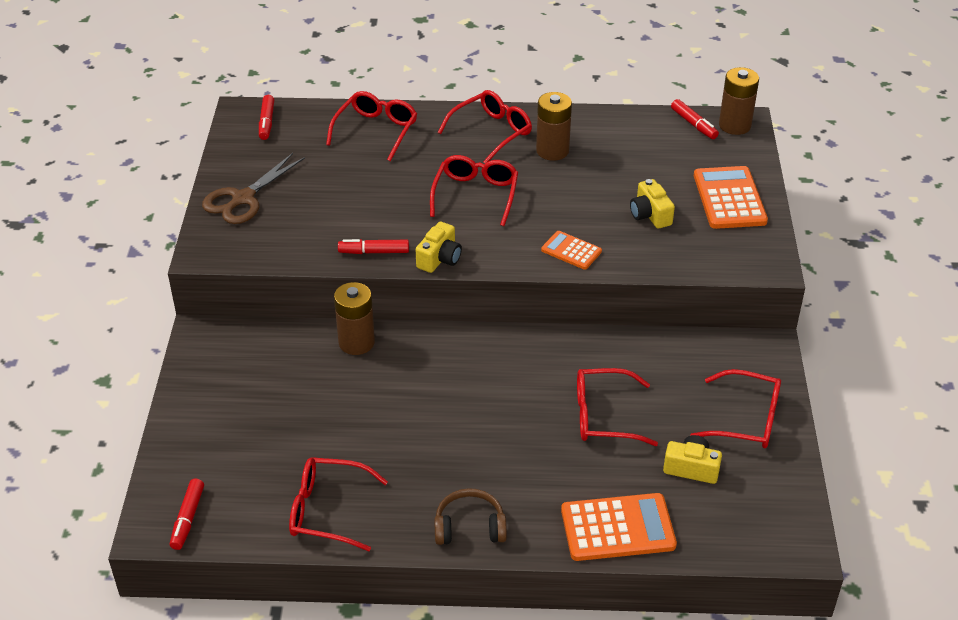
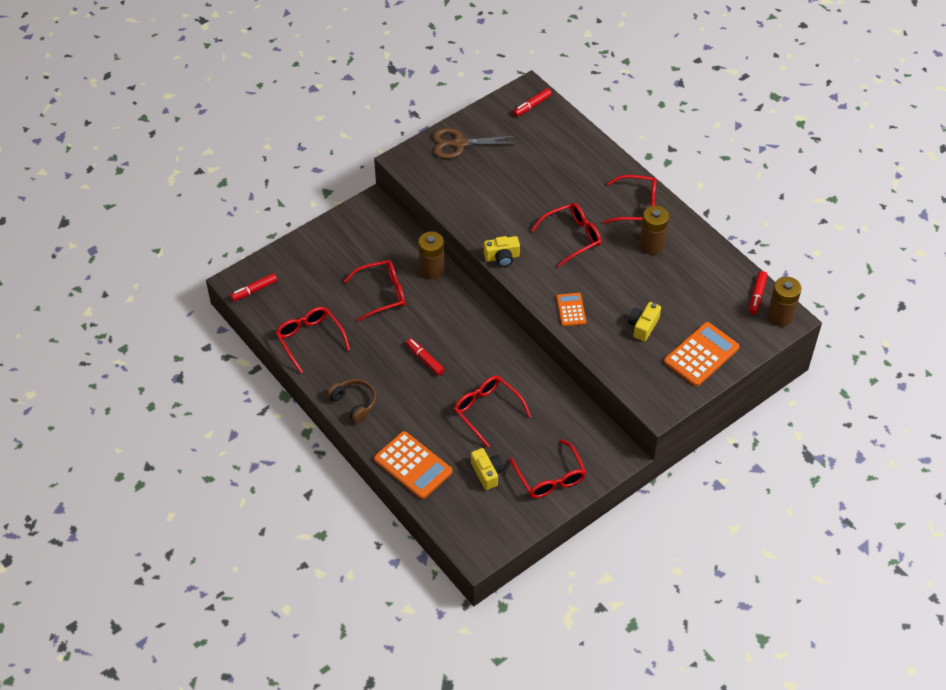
camera: 50 degrees right, 10 degrees up
red glasses [326,91,417,161] -> red glasses moved to [344,260,405,322]
red marker [338,239,409,254] -> red marker moved to [406,338,445,376]

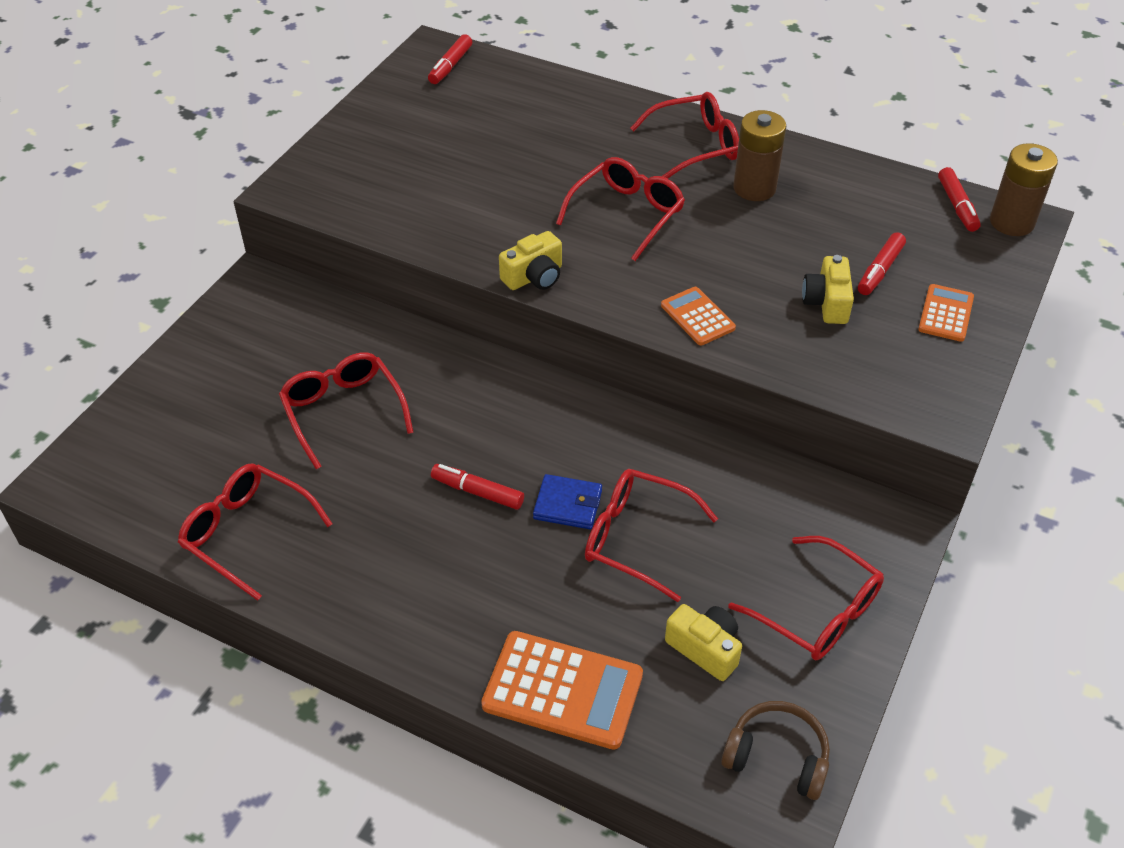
camera: 25 degrees left, 5 degrees down
red marker [230,273,277,301] -> red marker moved to [858,232,906,295]
brown headphones [327,379,376,423] -> brown headphones moved to [721,701,830,800]
red glasses [344,260,405,322] -> red glasses turned 75 degrees counterclockwise [279,352,414,469]
brown battery [418,231,444,279] -> none
brown scissors [433,128,519,159] -> none
orange calculator [664,322,739,387] -> orange calculator [918,284,974,342], size x0.57
none -> blue wallet [533,474,602,529]

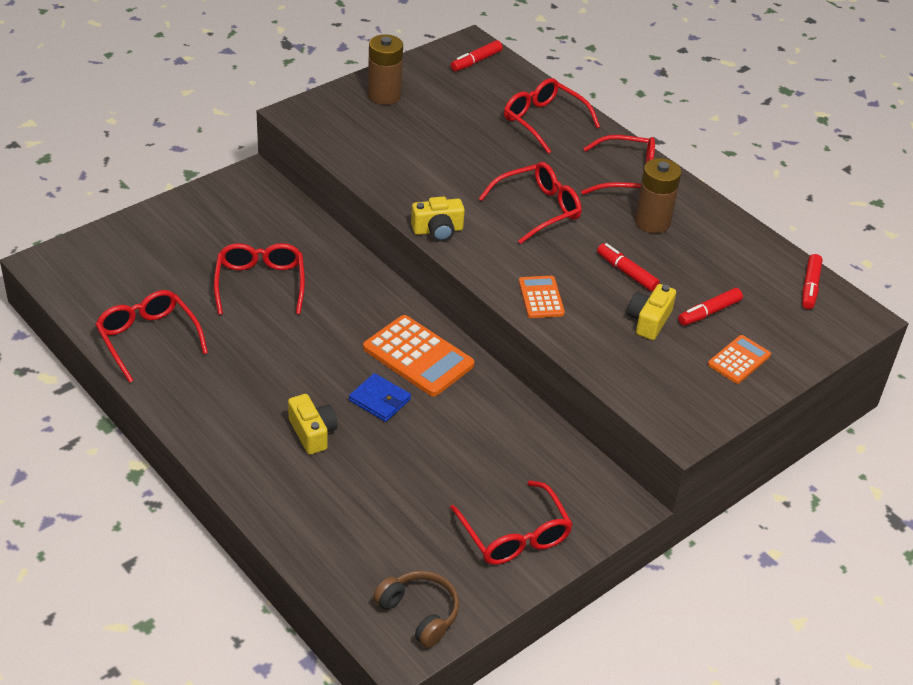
camera: 20 degrees right, 5 degrees down
red marker [431,464,524,510] -> red marker moved to [597,243,660,292]
orange calculator [481,631,643,750] -> orange calculator moved to [363,315,474,397]
red glasses [585,469,718,602] -> red glasses moved to [504,78,600,154]
yellow camera [665,604,742,681] -> yellow camera moved to [288,394,338,455]
brown battery [990,143,1058,236] -> brown battery moved to [368,34,403,105]

